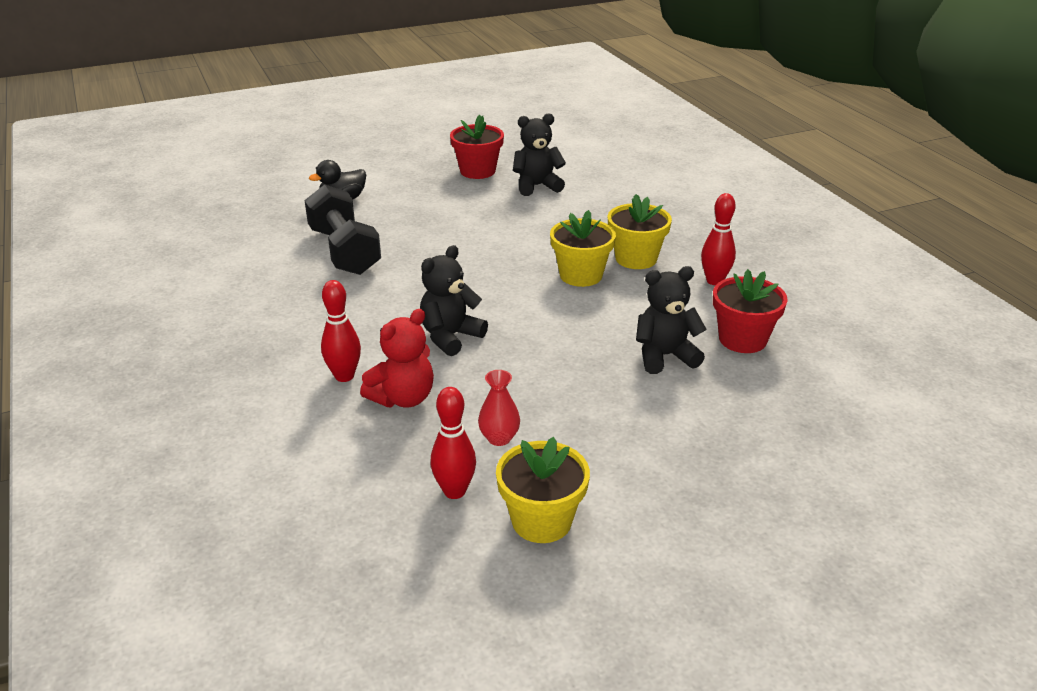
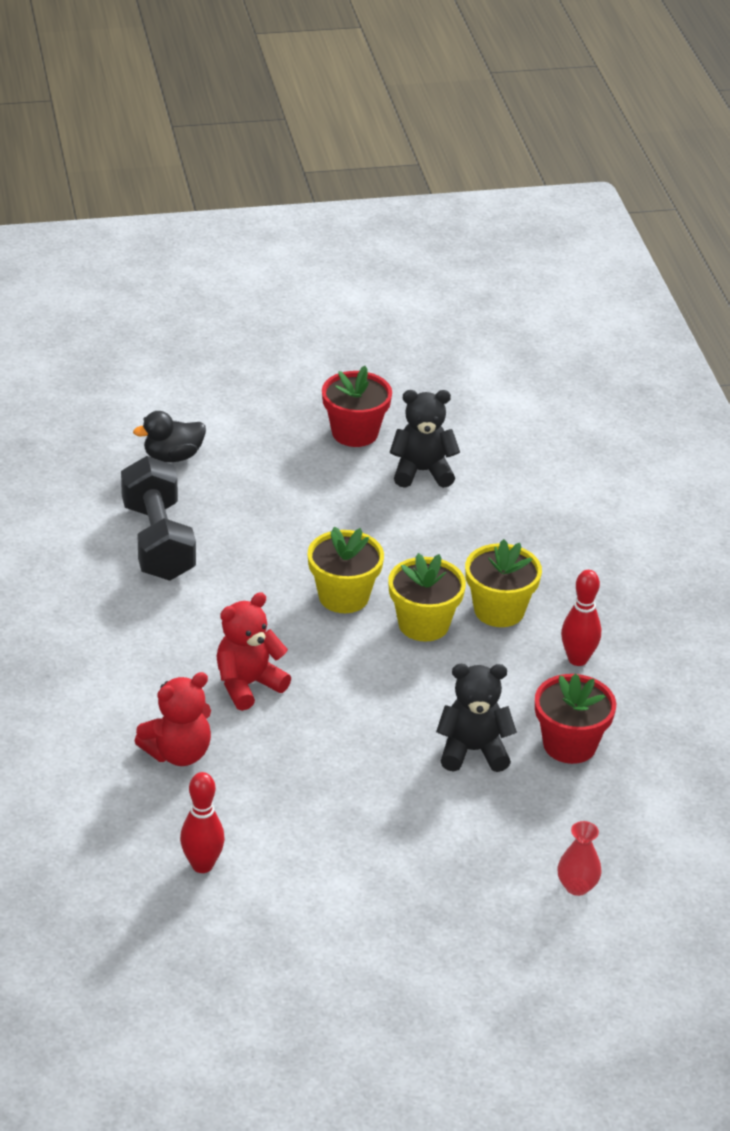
camera: 10 degrees right, 5 degrees up
red bowling pin [321,280,361,382] -> none
black teddy bear [420,245,488,356] -> red teddy bear [216,592,291,711]
red vase [478,370,520,446] -> red vase moved to [558,821,601,896]
yellow flower pot [496,437,590,543] -> yellow flower pot moved to [307,526,384,613]

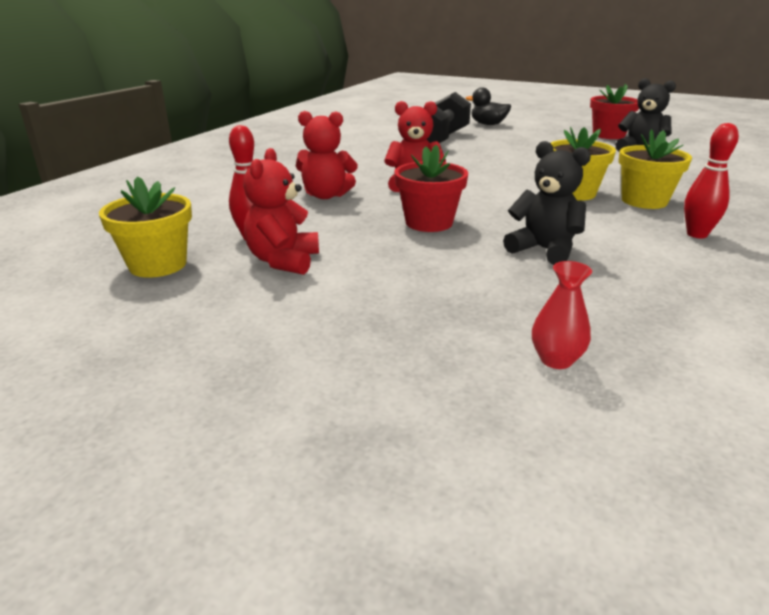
camera: 40 degrees right, 10 degrees down
yellow flower pot [307,526,384,613] -> yellow flower pot moved to [99,176,192,278]
red flower pot [535,673,616,764] -> red flower pot moved to [394,145,468,232]
none -> red teddy bear [243,148,319,275]

